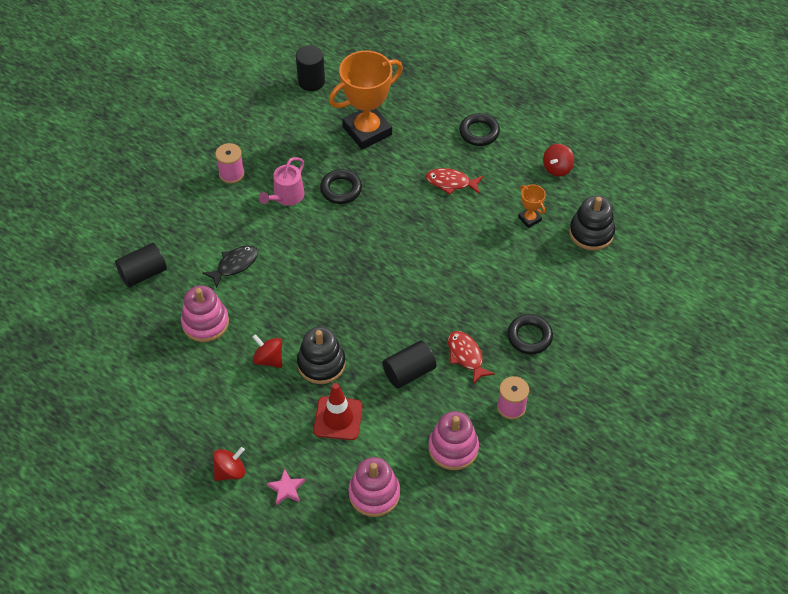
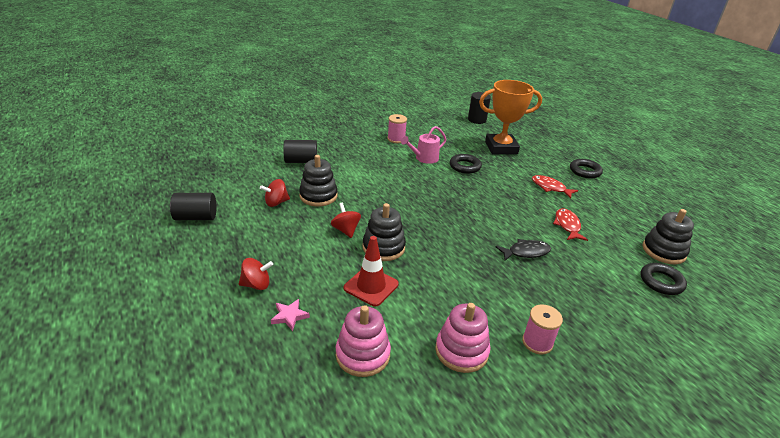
camera: 25 degrees right, 20 degrees down
pink stacking toy [181,285,229,342] -> black stacking toy [299,155,337,206]
black fish [202,245,258,288] -> black fish moved to [496,239,551,261]
black cylinder [382,340,436,389] -> black cylinder moved to [170,193,217,220]
red fish [448,331,495,384] -> red fish moved to [553,208,588,241]
black ring [507,314,553,354] -> black ring moved to [640,263,687,295]
orange trophy [518,184,546,228] -> none
red spinning top [543,144,574,177] -> red spinning top moved to [260,179,290,207]

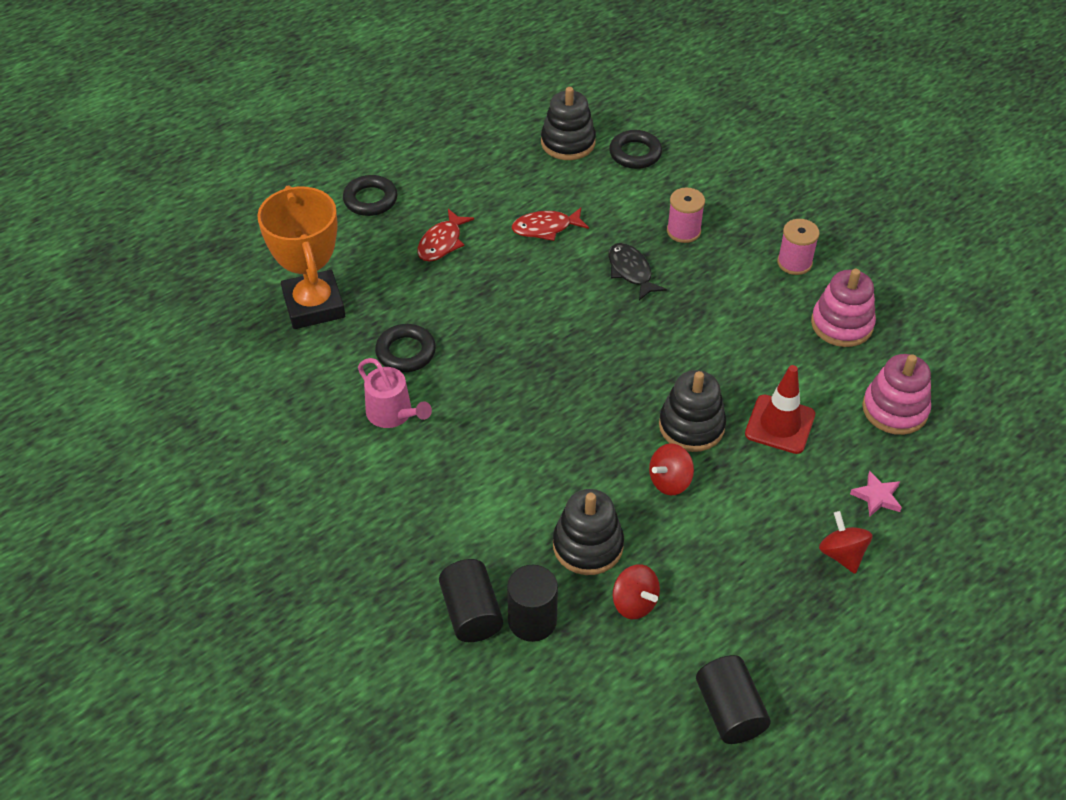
camera: 100 degrees left, 15 degrees up
pink spool [387,114,407,143] -> pink spool moved to [667,188,705,243]
black cylinder [468,92,491,124] -> black cylinder moved to [507,565,558,642]

